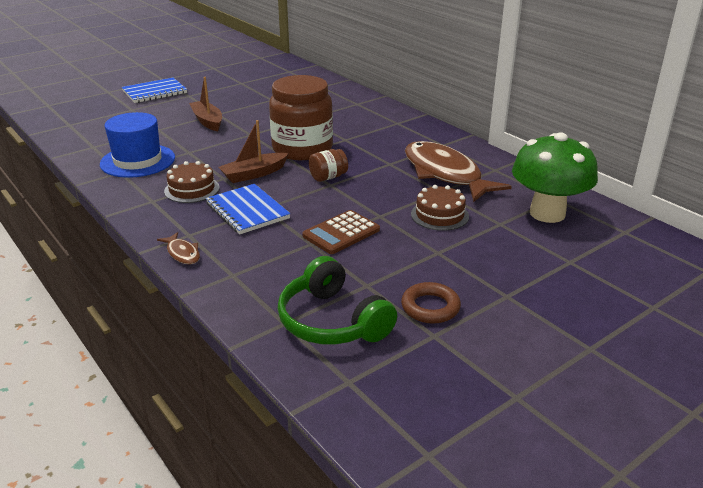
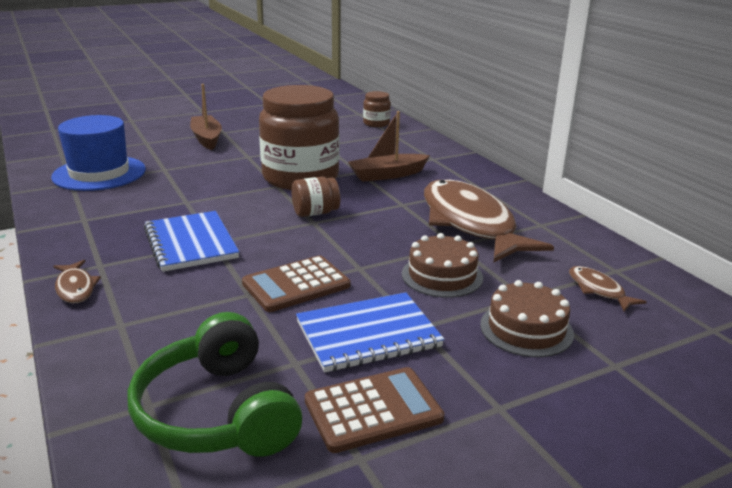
camera: 10 degrees right, 5 degrees down
blue notebook [122,77,187,103] -> blue notebook moved to [296,292,444,373]
brown cake [164,161,220,203] -> brown cake moved to [480,280,574,357]
brown boat [218,120,289,183] -> brown boat moved to [348,111,430,182]
brown ring [401,282,461,324] -> brown calculator [305,367,444,453]
green mushroom [512,132,598,223] -> brown fish [569,266,647,312]
none -> brown jar [363,91,391,127]

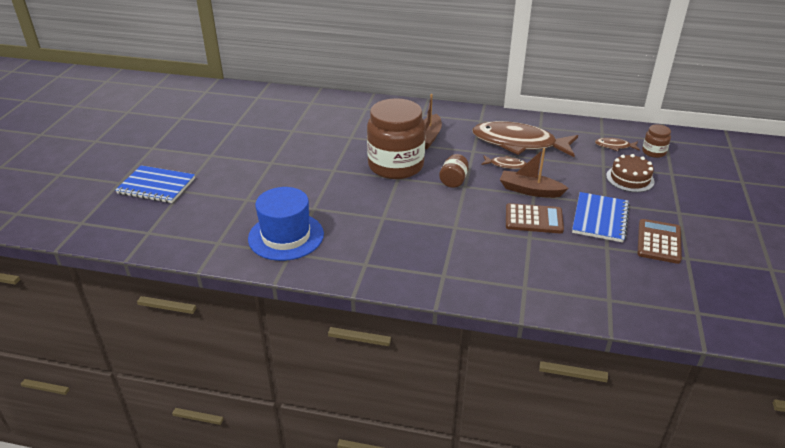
camera: 50 degrees left, 10 degrees up
brown fish [53,260,101,303] -> brown fish moved to [481,155,527,169]
green headphones [127,312,302,457] -> none
blue notebook [144,211,239,272] -> blue notebook moved to [115,165,195,203]
brown boat [190,84,222,150] -> brown boat moved to [500,148,569,198]
brown calculator [242,255,350,312] -> brown calculator turned 90 degrees counterclockwise [506,203,564,234]
brown jar [363,91,391,127] -> brown jar moved to [642,124,671,158]
brown cake [402,233,483,298] -> none

